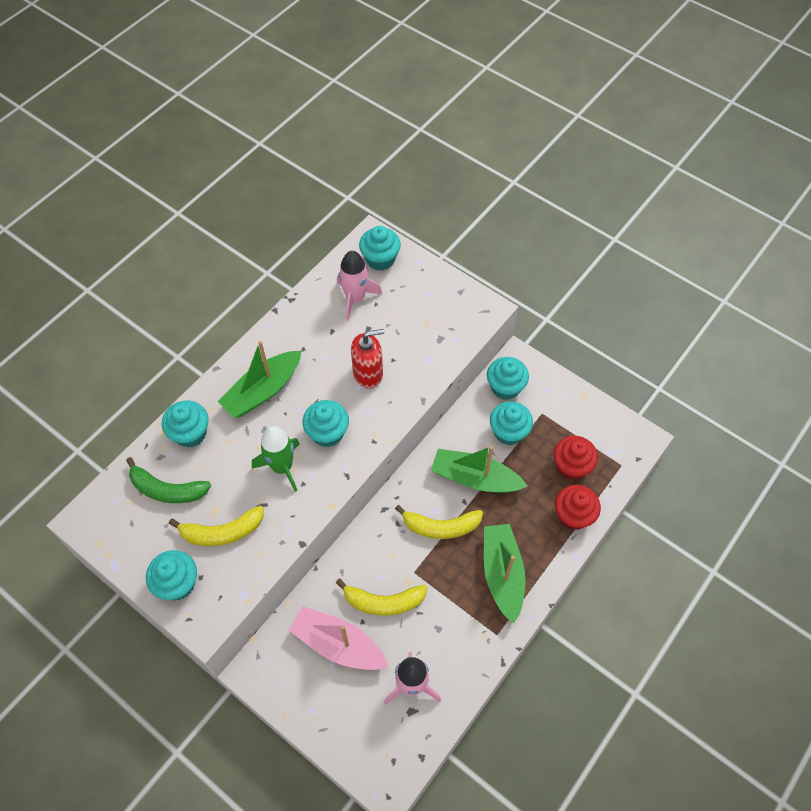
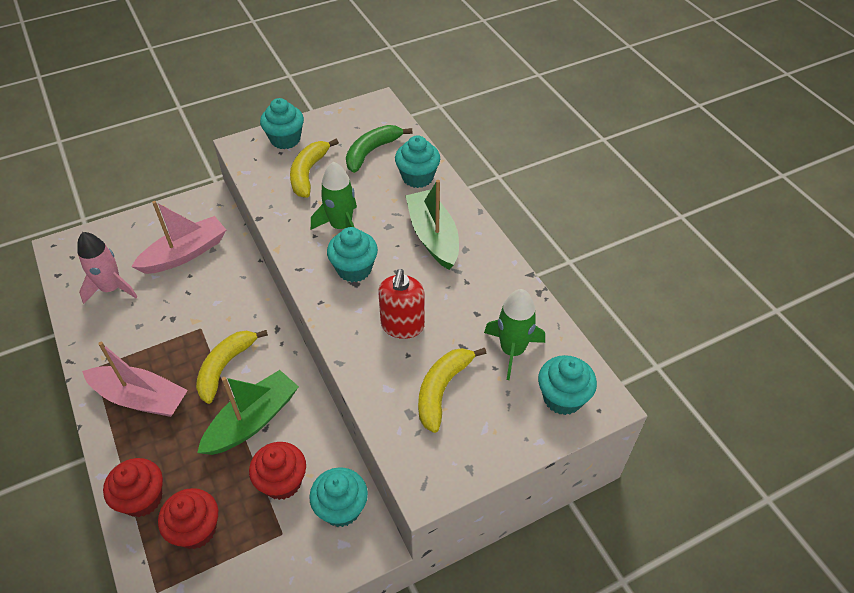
camera: 115 degrees right, 10 degrees down
yellow banana [336,579,427,616] -> yellow banana moved to [418,348,487,433]
pink rocket [337,251,382,321] -> green rocket [484,289,545,380]
green boat [484,524,526,624] -> pink boat [82,342,188,417]
turquoise cupcake [490,401,533,445] -> red cupcake [249,442,306,500]

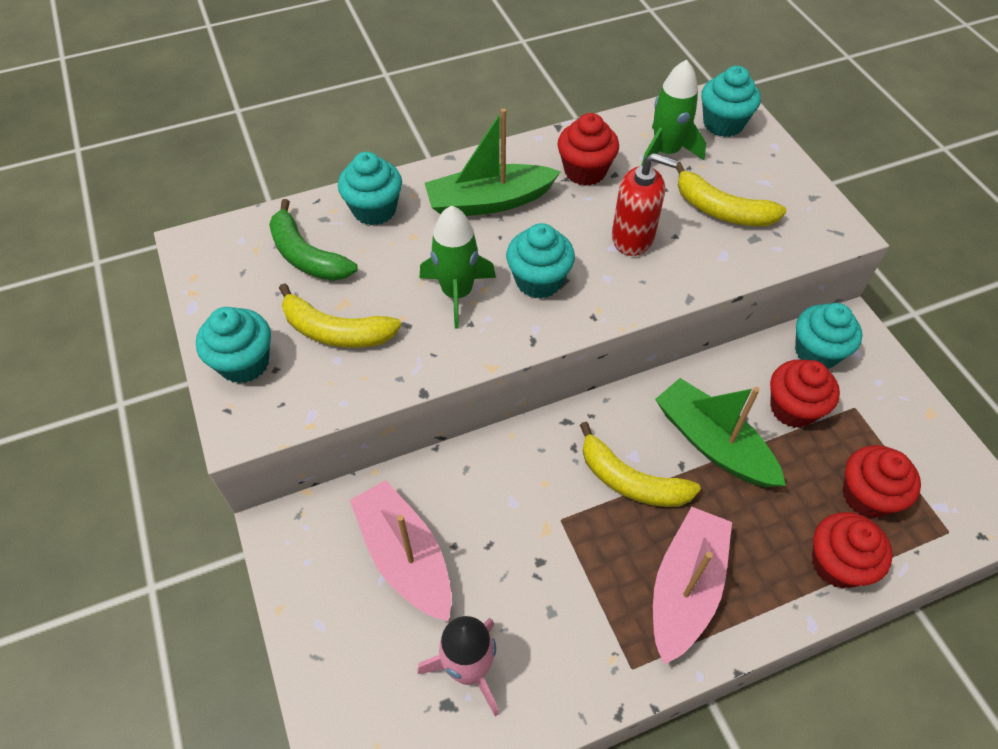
camera: 85 degrees left, 5 degrees up
none -> red cupcake [557,113,619,186]

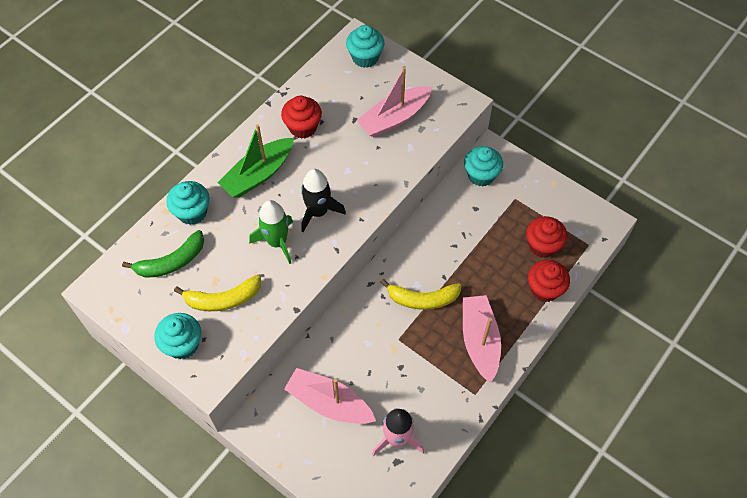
camera: 30 degrees left, 5 degrees up
green banana [269,199,358,281] -> green banana turned 45 degrees counterclockwise [122,230,204,278]
turquoise cupcake [506,223,575,299] -> black rocket [301,169,346,232]
red soap dispenser [612,153,678,256] -> none
green rocket [641,59,706,166] -> none
green boat [655,378,786,487] -> none
yellow banana [676,162,787,226] -> pink boat [356,67,432,137]
red cupcake [770,359,840,428] -> none

